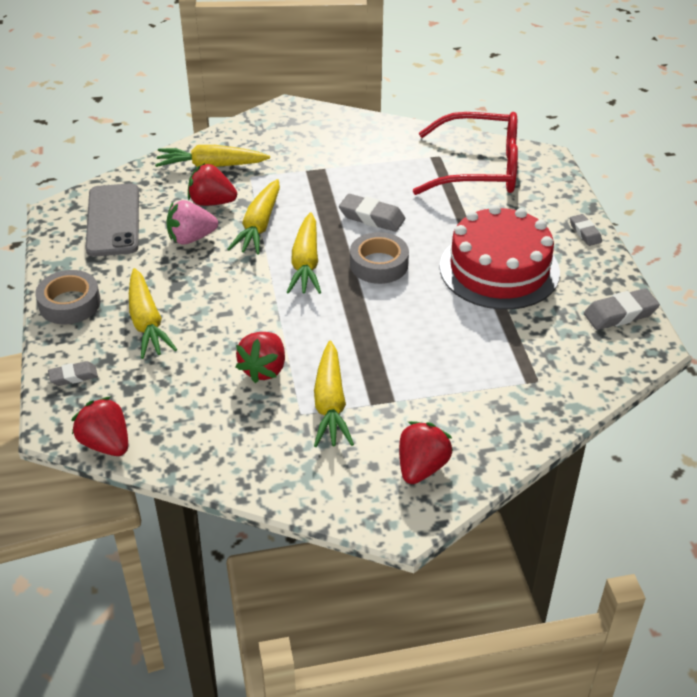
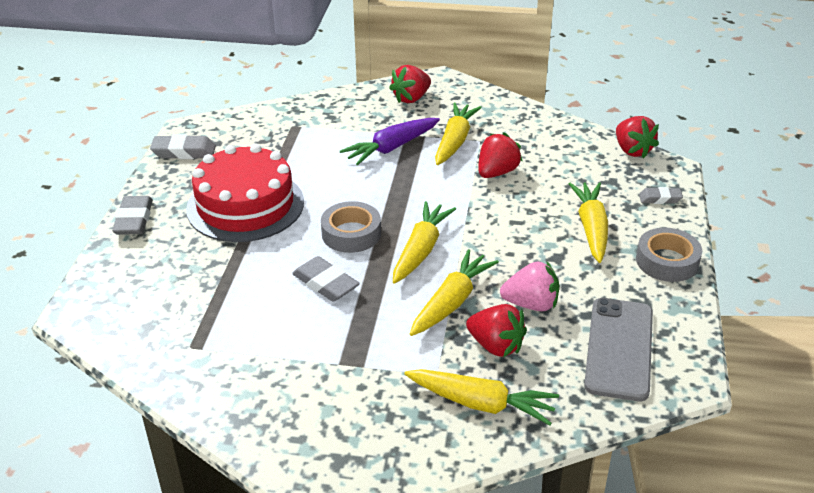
camera: 160 degrees left, 5 degrees down
red glasses [413,112,518,195] -> none
grey eraser [570,214,602,246] -> grey eraser [112,196,153,235], size x1.61
none -> purple carrot [340,118,440,165]

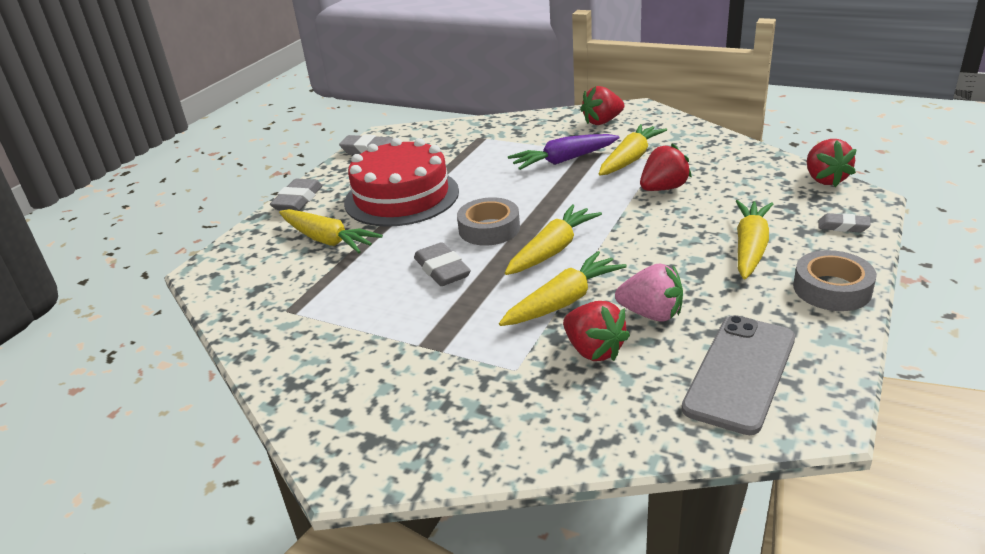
camera: 20 degrees right, 5 degrees down
yellow carrot [404,369,559,425] -> yellow carrot moved to [279,209,383,253]

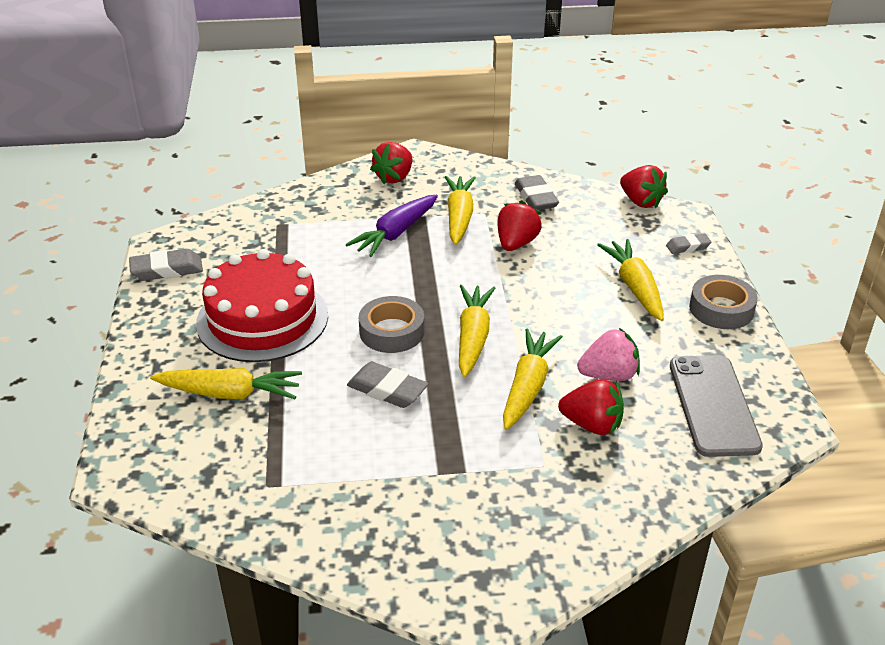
camera: 35 degrees left, 5 degrees up
grey eraser [270,179,323,211] -> grey eraser moved to [515,175,559,210]

